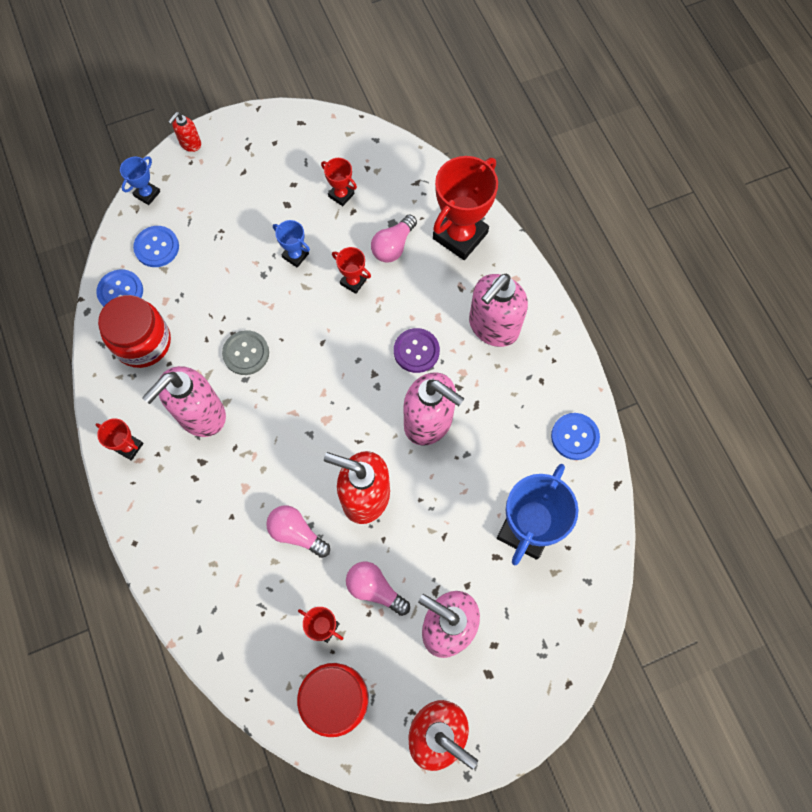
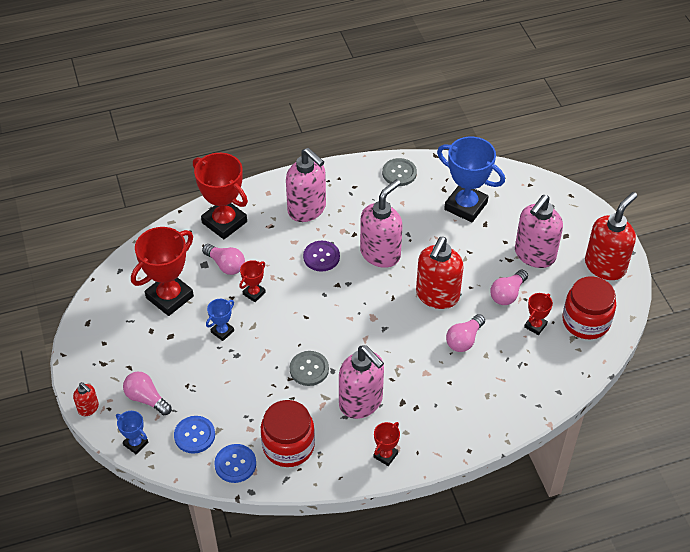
camera: 85 degrees left, 20 degrees down
red trophy [321,158,357,206] -> red trophy [131,227,194,316], size x2.08
blue button [551,413,600,460] -> grey button [382,158,417,186]
none -> pink light bulb [123,372,171,415]

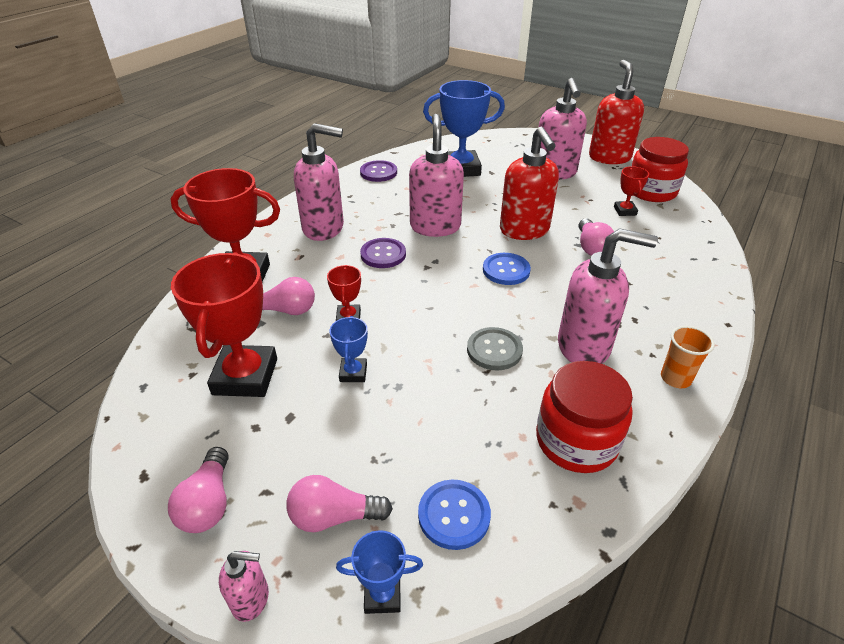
camera: 40 degrees left, 10 degrees down
red soap dispenser [73,382,99,416] -> pink soap dispenser [219,551,269,622]
blue button [214,444,256,483] -> blue button moved to [483,253,531,285]
red trophy [373,422,400,466] -> orange cup [661,326,715,388]
grey button [382,158,417,186] -> purple button [360,160,397,182]
pink light bulb [490,270,528,305] -> pink light bulb moved to [168,447,229,533]

